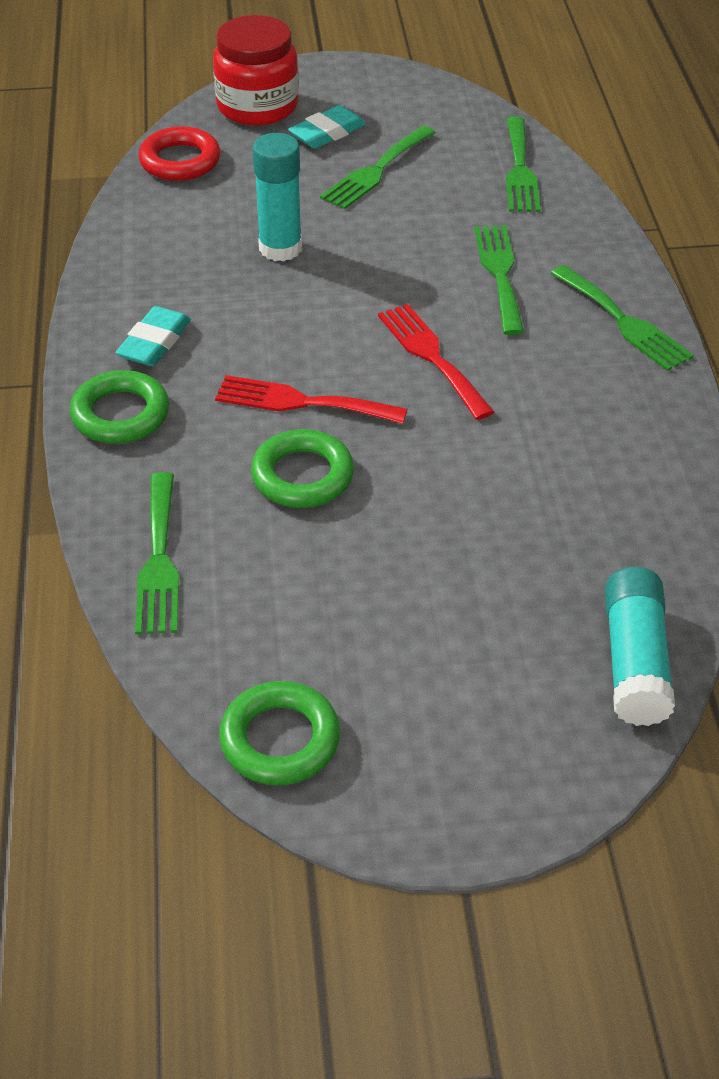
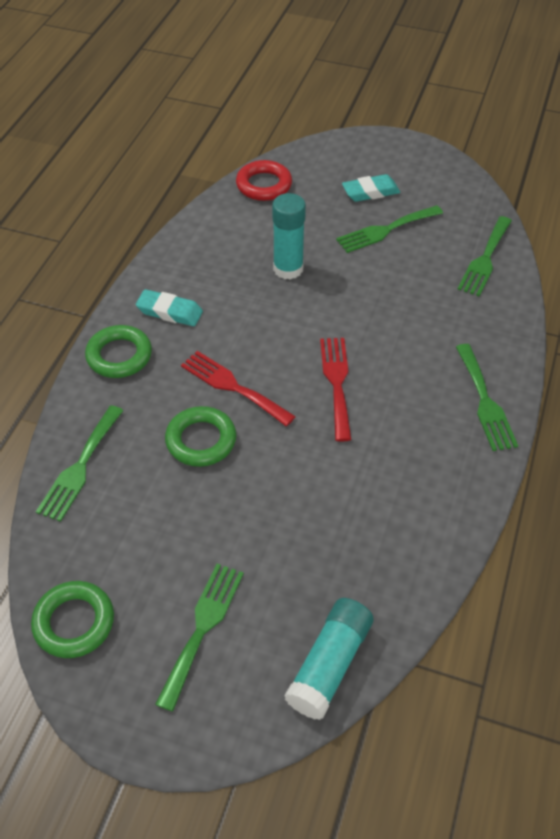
camera: 25 degrees right, 5 degrees up
turquoise eraser [116,306,191,366] -> turquoise eraser turned 60 degrees clockwise [136,289,203,326]
red jar [213,15,299,126] -> none
green fork [474,225,524,335] -> green fork moved to [155,564,244,712]

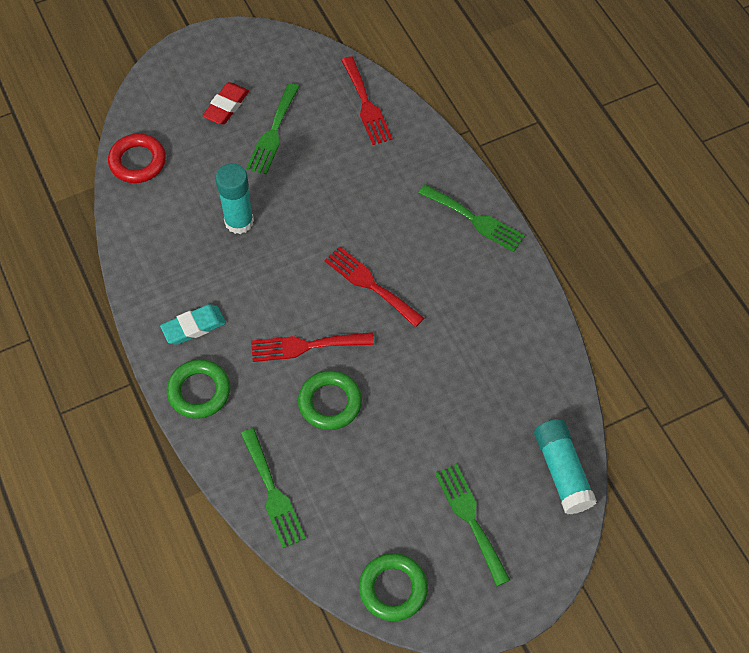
camera: 45 degrees left, 10 degrees up
turquoise eraser [342,174,400,202] -> red eraser [202,82,249,124]
green fork [458,216,512,296] -> red fork [341,56,393,145]

